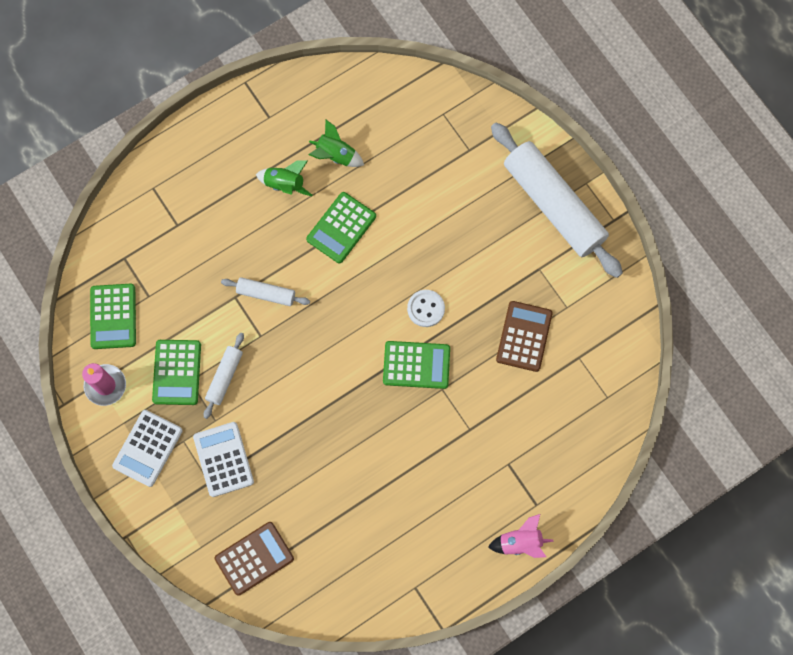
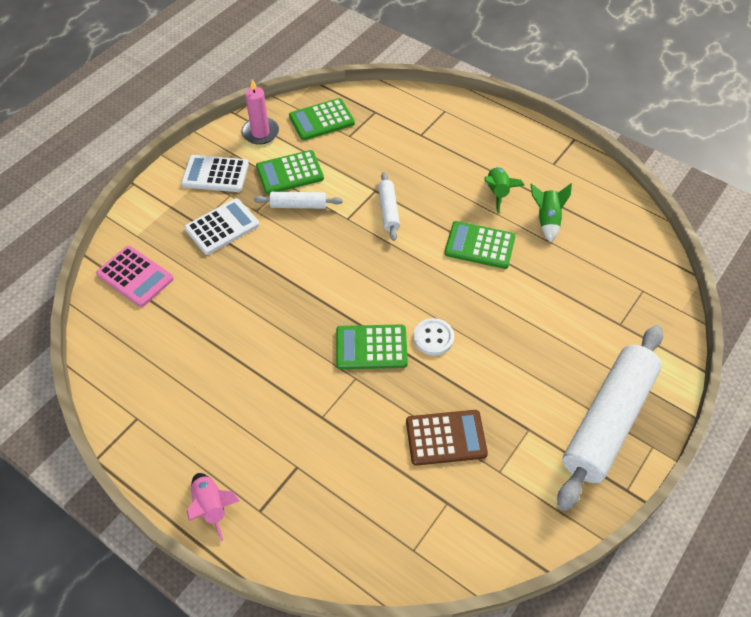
camera: 70 degrees right, 20 degrees down
brown calculator [215,522,294,596] -> pink calculator [96,246,174,307]
green calculator [383,341,450,389] -> green calculator turned 105 degrees clockwise [336,324,408,369]

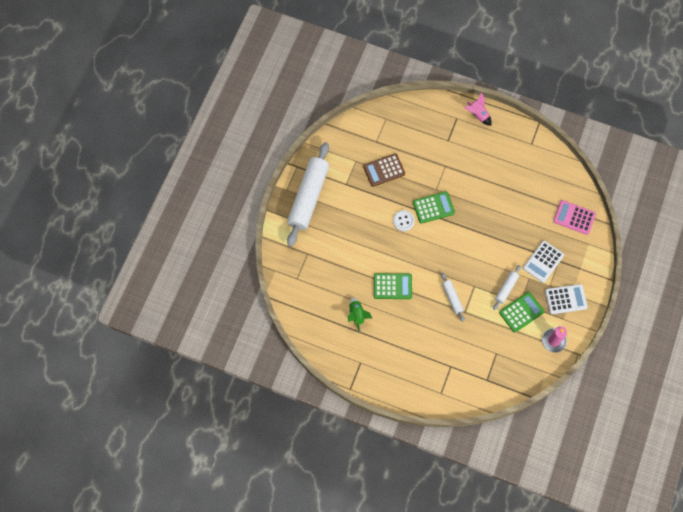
camera: 165 degrees right, 15 degrees up
white rolling pin [254,192,343,209] -> white rolling pin turned 45 degrees counterclockwise [493,265,521,310]
green calculator [289,98,355,140] -> none
green rocket [484,167,525,214] -> none

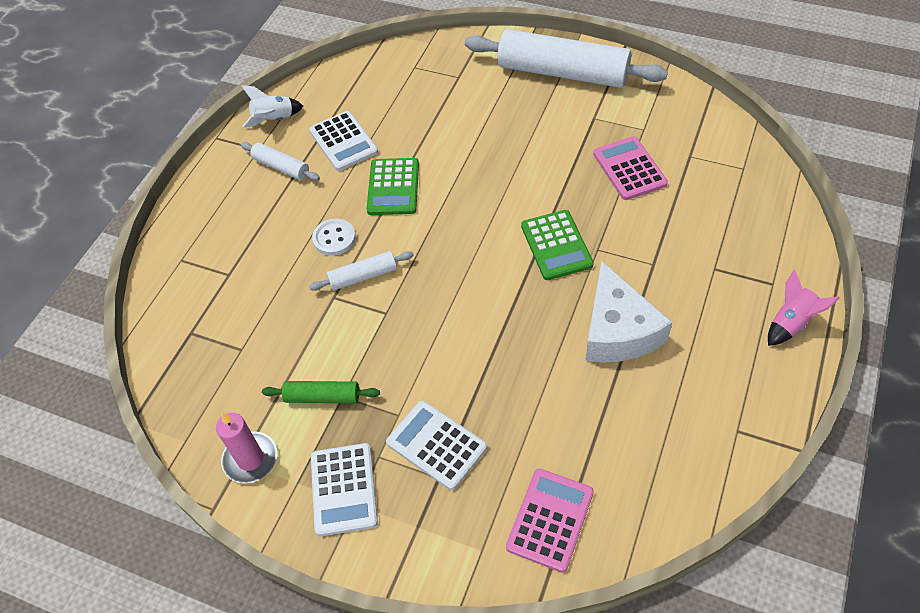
camera: 95 degrees right, 15 degrees down
green rocket [348,297,372,333] -> white calculator [309,111,378,171]
brown calculator [363,153,405,187] -> pink calculator [593,136,668,200]
white button [393,210,415,231] -> white button moved to [312,219,356,256]
white rolling pin [493,265,521,310] -> white rolling pin moved to [241,142,320,181]
green calculator [499,292,544,333] -> green rolling pin [262,381,380,403]
none -> white rocket [241,85,304,128]
none -> white cheese [585,261,672,363]

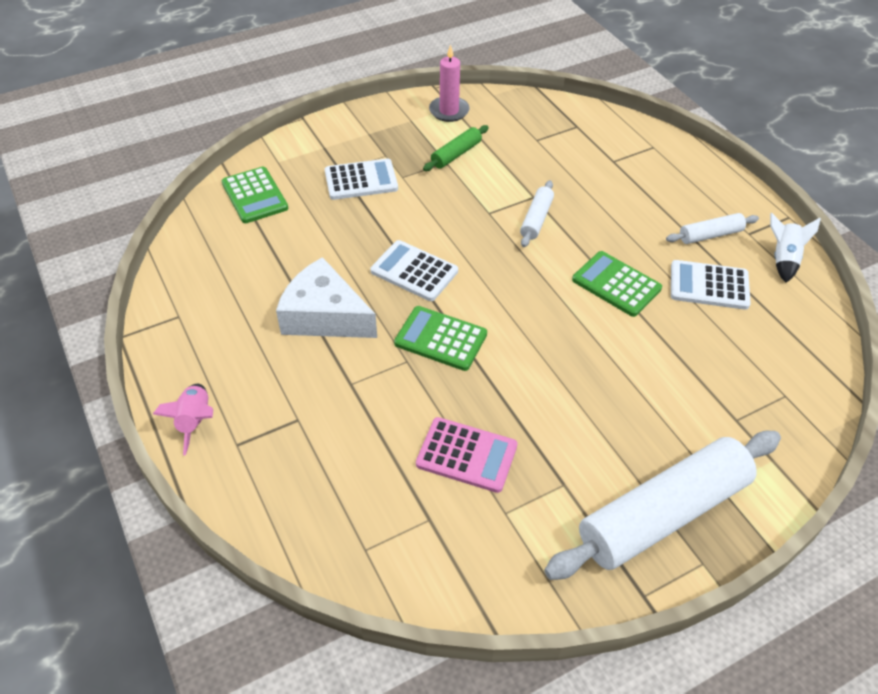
camera: 125 degrees right, 5 degrees down
white calculator [311,443,378,536] -> white calculator moved to [370,240,458,301]
white button [312,219,356,256] -> none
pink calculator [506,468,594,573] -> green calculator [222,167,288,223]

